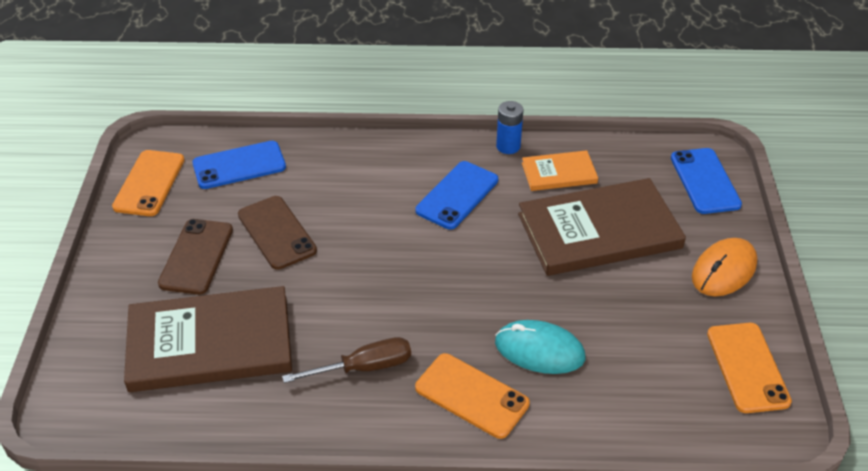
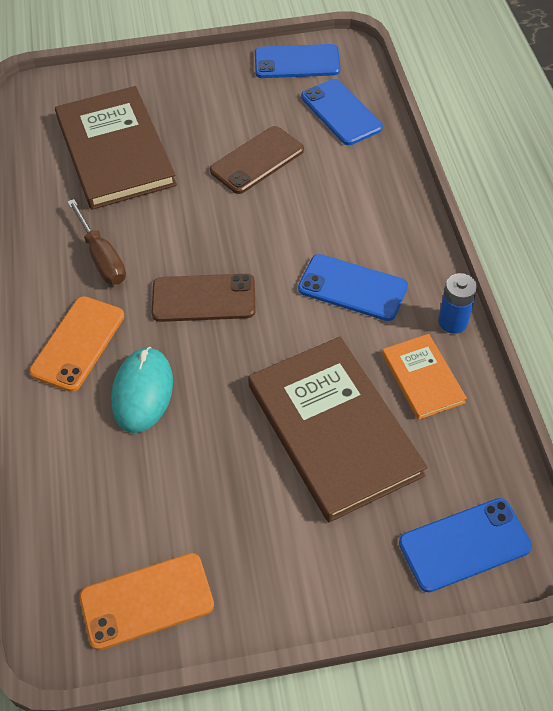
camera: 80 degrees right, 10 degrees up
orange phone [112,150,185,216] -> blue phone [255,44,340,78]
brown phone [158,219,233,295] -> brown phone moved to [152,274,256,322]
orange mouse [692,238,757,297] -> none

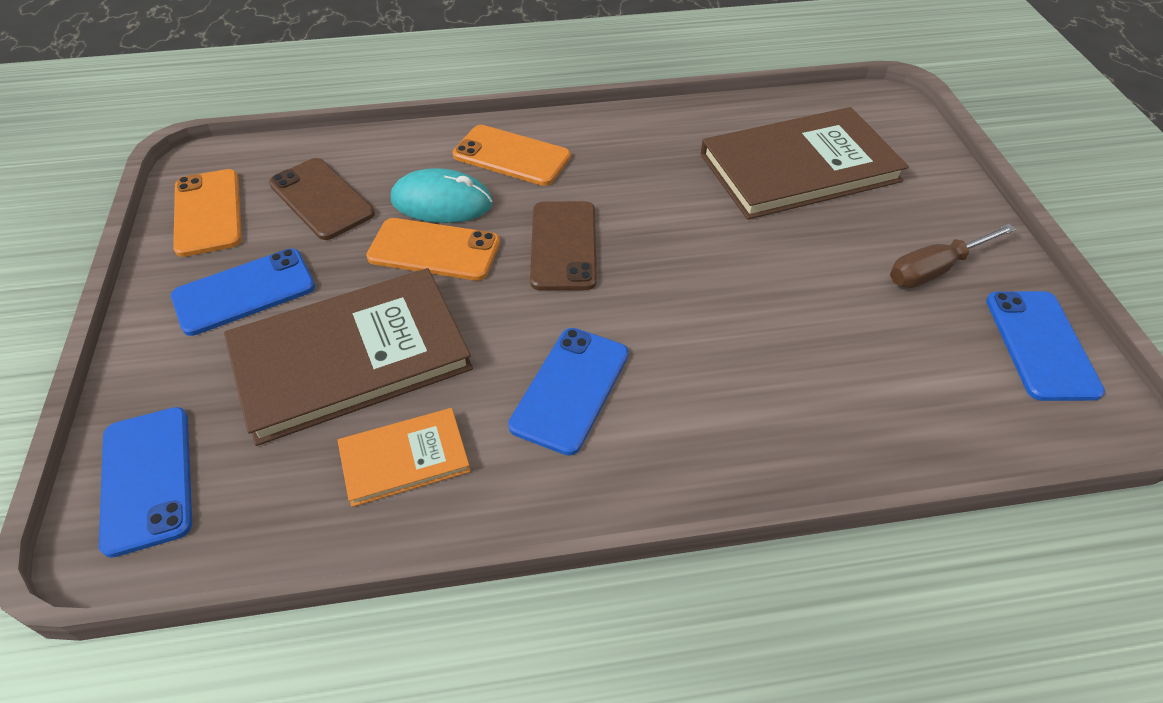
camera: 90 degrees right, 5 degrees down
brown screwdriver [67,199,126,285] -> brown screwdriver moved to [890,224,1016,288]
brown phone [210,126,304,194] -> brown phone moved to [269,158,375,240]
blue phone [301,79,383,145] -> blue phone moved to [171,249,315,336]
blue battery [438,273,477,334] -> none
none -> orange phone [366,218,500,281]

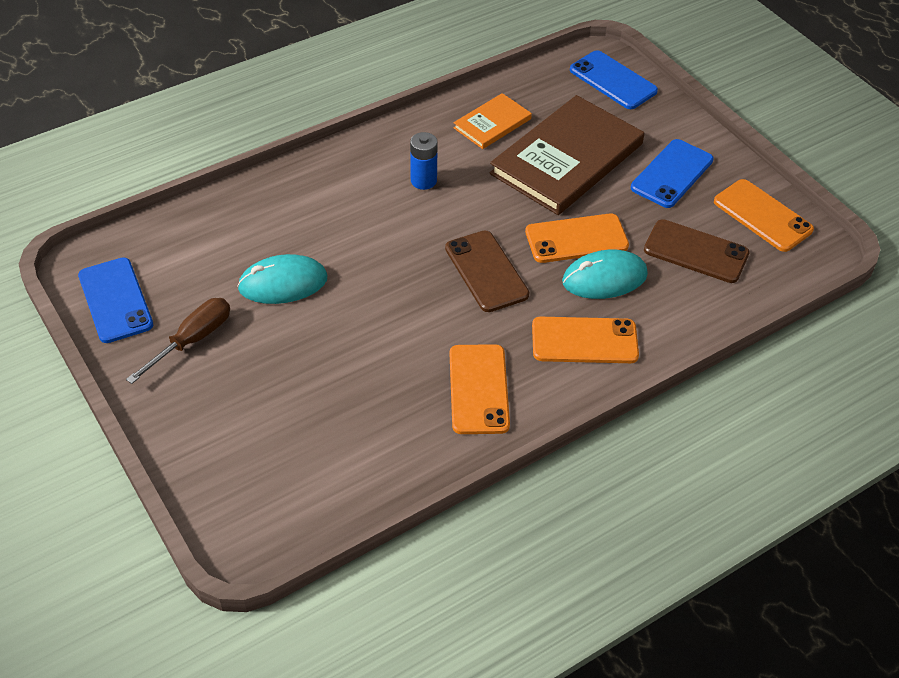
camera: 155 degrees right, 0 degrees up
blue phone [508,328,629,456] -> blue battery [410,132,438,190]
brown book [701,107,909,220] -> none
none -> turquoise mouse [237,254,327,304]
none -> orange phone [450,344,510,434]

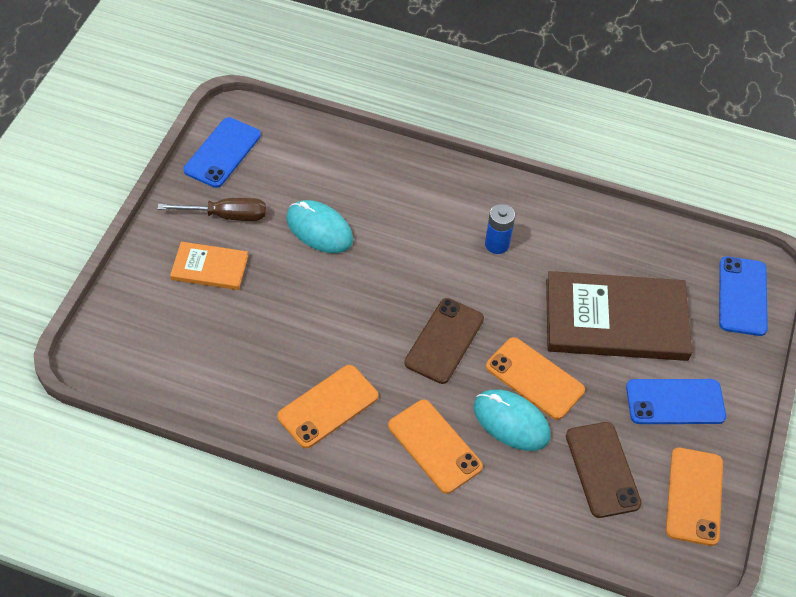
camera: 50 degrees right, 5 degrees up
orange book [453,93,532,149] -> orange book moved to [170,242,248,290]

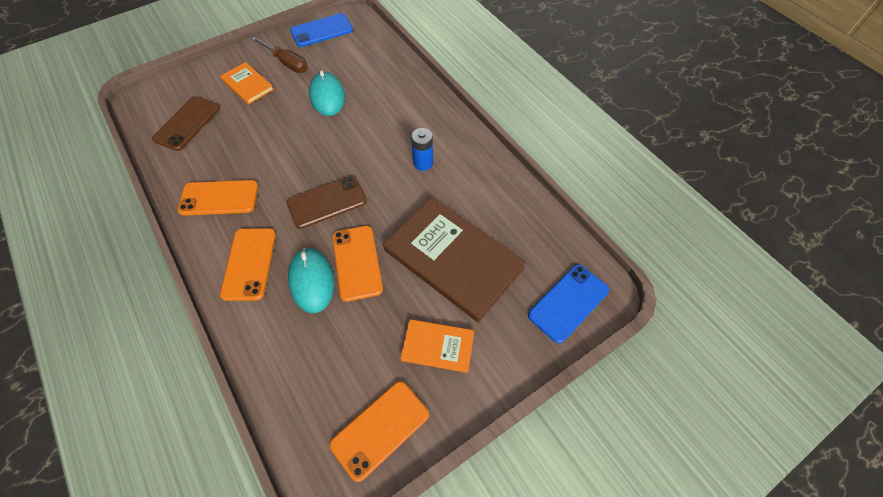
camera: 40 degrees right, 5 degrees up
brown phone [566,422,642,518] -> brown phone moved to [152,96,220,151]
blue phone [626,379,726,424] -> orange book [400,319,474,373]

